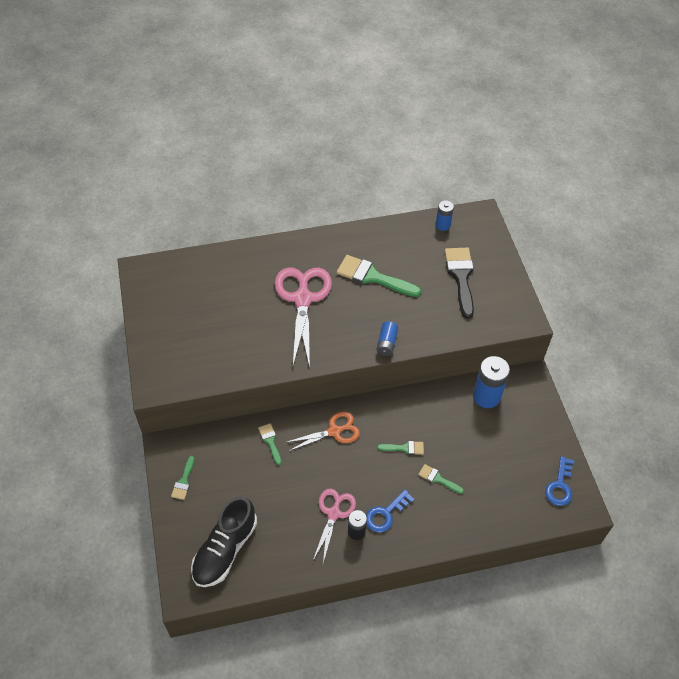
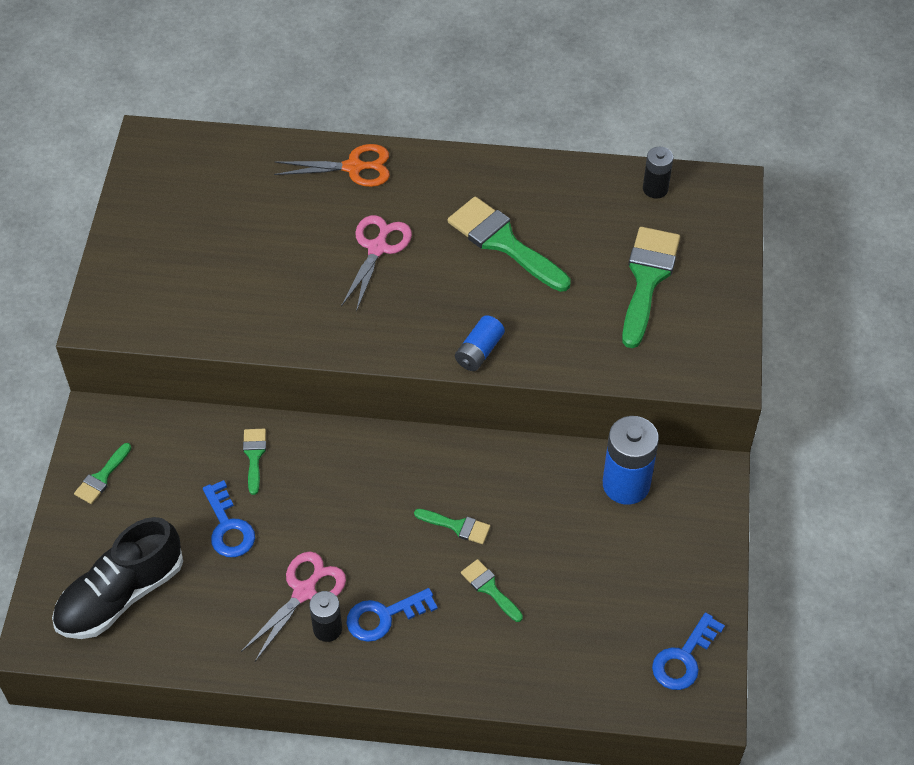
camera: 20 degrees right, 0 degrees up
pink scissors [274,267,332,368] -> pink scissors [341,215,412,312], size x0.59
orange scissors [284,412,360,451] -> orange scissors moved to [274,144,390,187]
blue battery [436,200,454,231] -> black battery [643,147,674,199]
black brush [445,248,474,319] -> green brush [622,227,680,348]
none -> blue key [203,480,255,557]

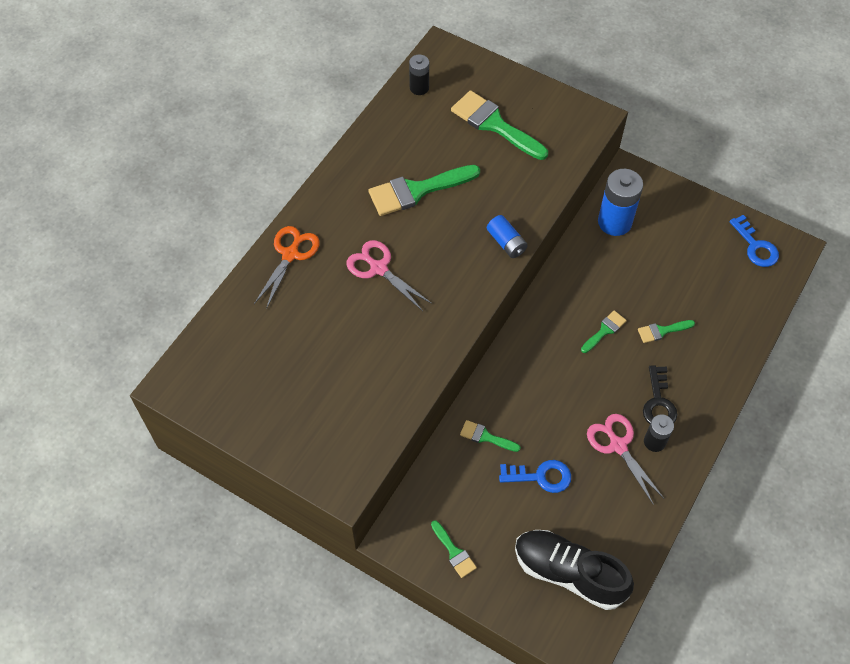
camera: 65 degrees left, 5 degrees up
black shoe [52,517,183,639] -> black shoe turned 135 degrees clockwise [515,530,634,610]
blue key [346,588,438,642] -> black key [643,365,677,424]

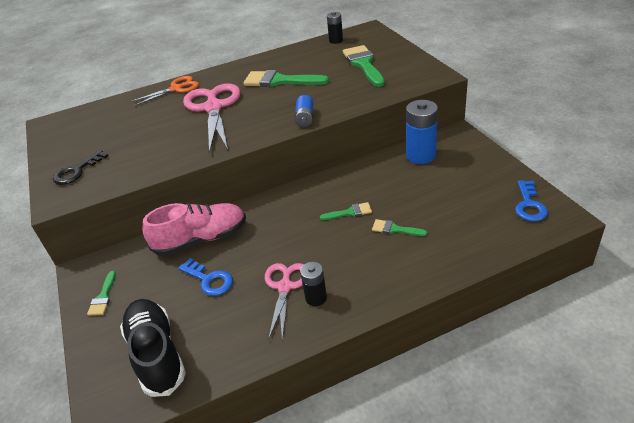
camera: 40 degrees right, 20 degrees down
pink scissors [346,240,432,311] -> pink scissors [183,83,241,153], size x1.68
green brush [460,420,521,452] -> pink shoe [143,203,246,256]
black key [643,365,677,424] -> black key moved to [53,150,108,185]

